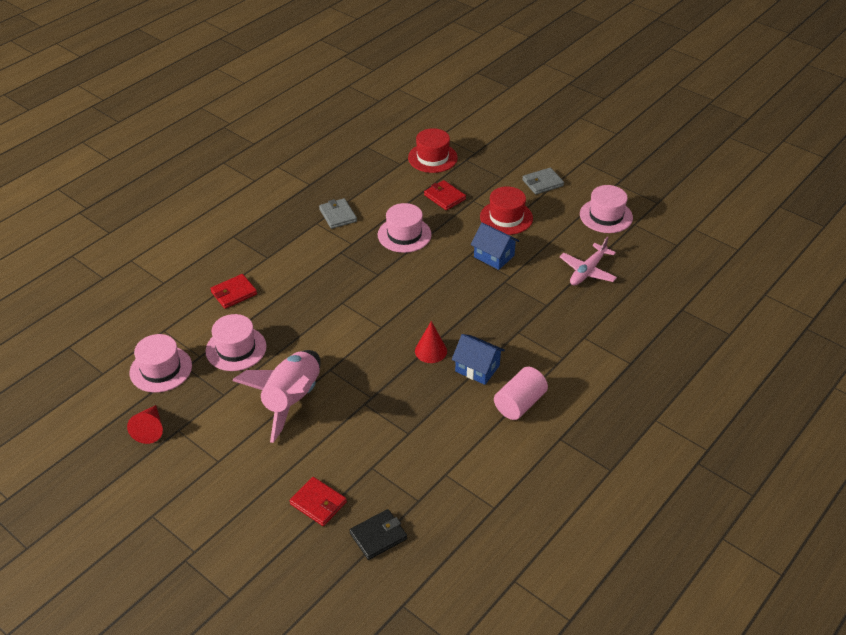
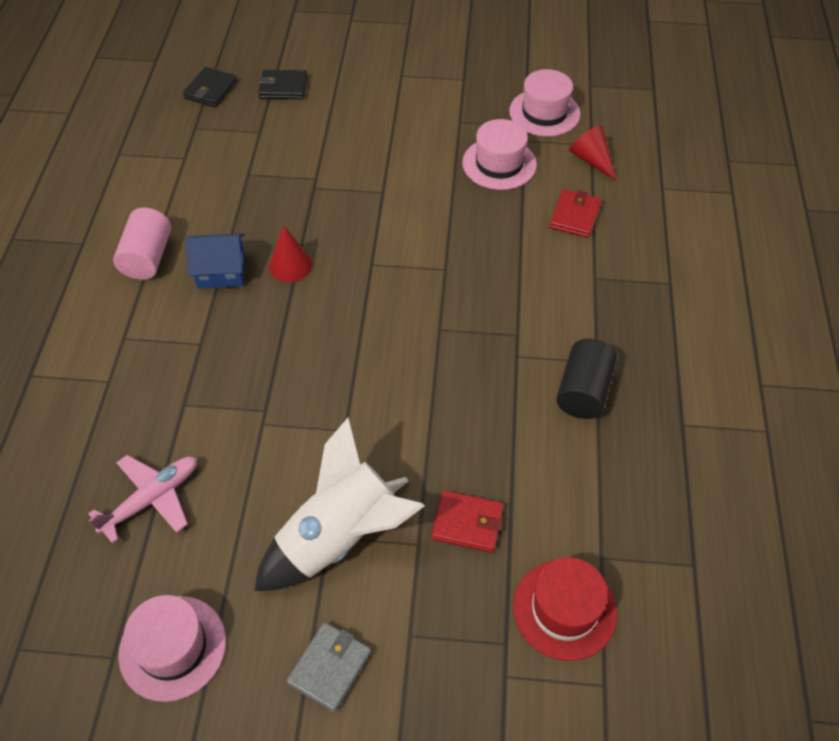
camera: 145 degrees right, 10 degrees up
red cone [127,405,163,444] -> red cone moved to [569,125,616,181]
pink rocket [232,350,321,443] -> none
red wallet [289,477,347,526] -> black wallet [258,70,307,99]
grey wallet [319,198,357,229] -> black cylinder [556,339,617,419]
pink hat [378,203,432,253] -> none
blue house [471,222,519,270] -> none
red hat [480,186,533,235] -> white rocket [254,418,424,591]
pink plane [560,236,617,286] -> pink plane turned 45 degrees clockwise [88,455,197,544]

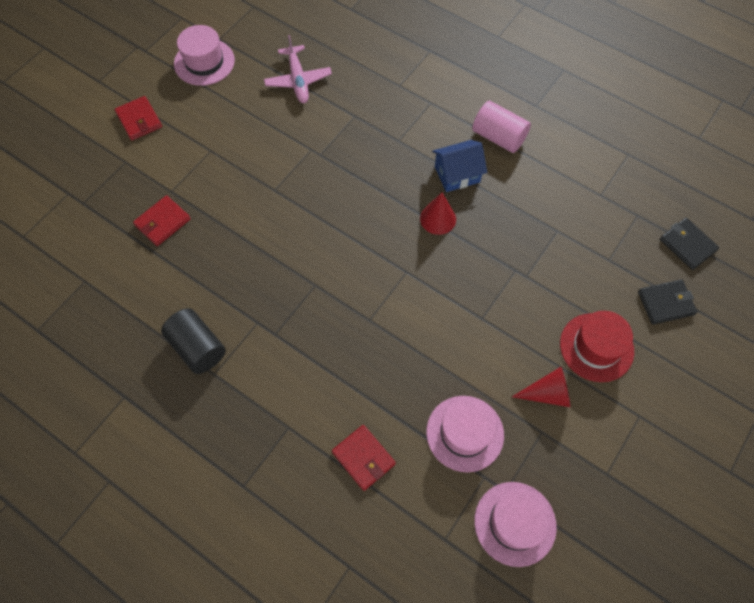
camera: 120 degrees right, 10 degrees up
blue house [185,234,245,289] -> blue house turned 45 degrees clockwise [432,140,487,192]
white rocket [254,418,424,591] -> none
black wallet [258,70,307,99] -> black wallet turned 45 degrees clockwise [638,279,697,325]
grey wallet [287,622,371,712] -> red wallet [115,96,162,140]
red hat [513,557,617,661] -> red hat moved to [560,311,634,382]
red cone [569,125,616,181] -> red cone moved to [512,367,571,407]

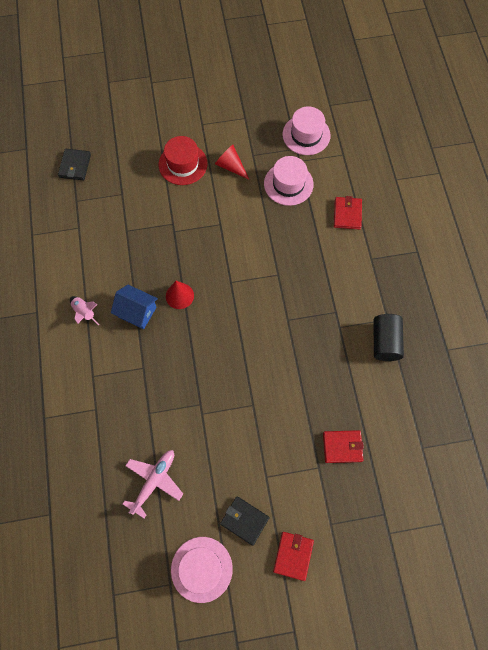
camera: 135 degrees left, 5 degrees up
pink cylinder [472,101,531,153] -> pink rocket [70,296,100,325]
black wallet [638,279,697,325] -> black wallet moved to [220,496,269,546]

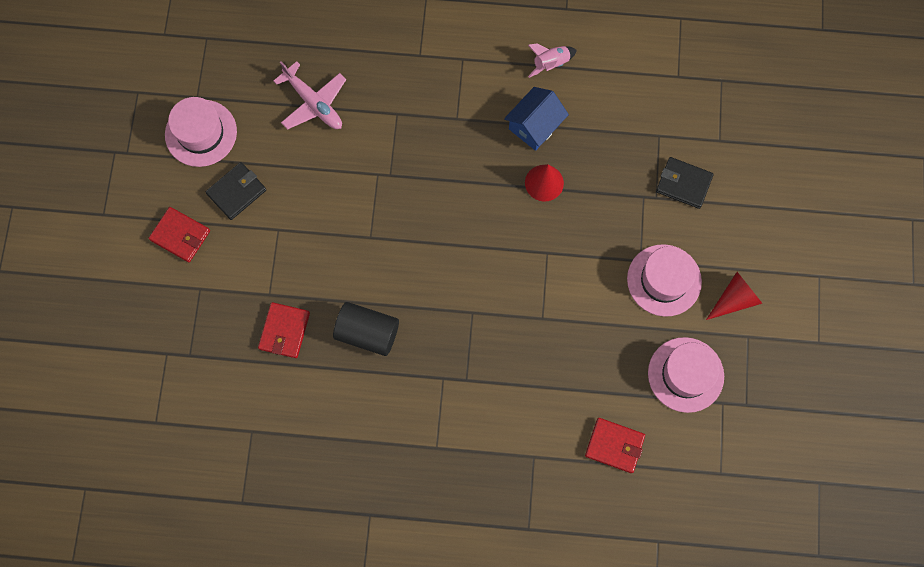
camera: 105 degrees right, 5 degrees up
black wallet [58,149,91,181] -> black wallet moved to [656,157,714,209]
red hat [159,136,208,185] -> none
pink hat [282,106,331,155] -> pink hat moved to [627,244,702,317]
black cylinder [373,314,404,361] -> black cylinder moved to [333,302,399,356]

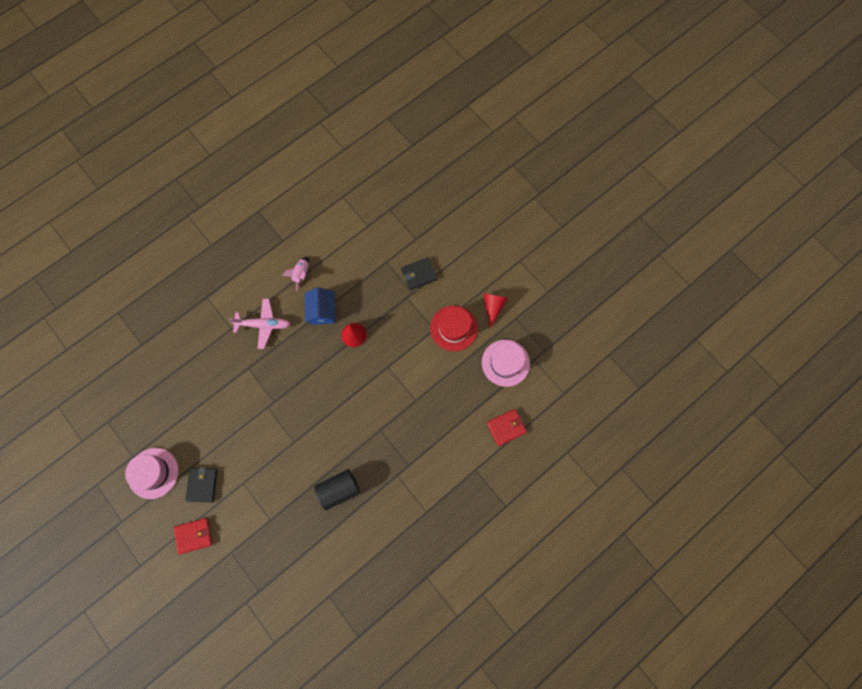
camera: 45 degrees left, 0 degrees up
red wallet [258,302,310,358] -> none
pink plane [274,61,346,130] -> pink plane moved to [229,299,290,349]
pink hat [627,244,702,317] -> red hat [430,306,478,351]

